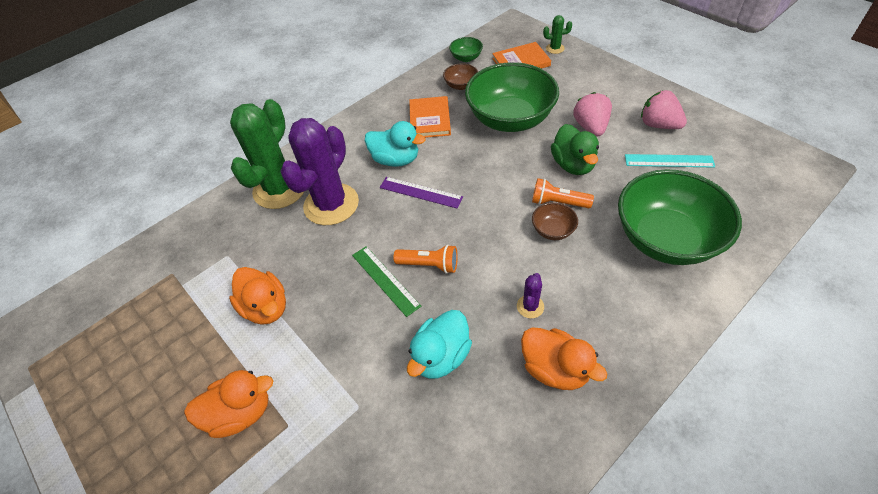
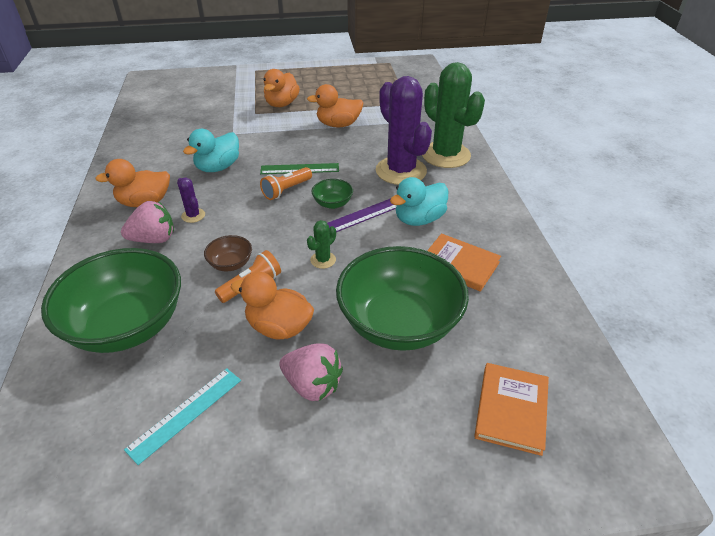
camera: 120 degrees right, 10 degrees down
turquoise duck [407,310,472,379] -> turquoise duck turned 120 degrees counterclockwise [183,129,239,172]
brown bowl [443,63,478,90] -> none
green bowl [449,37,483,62] -> green bowl moved to [312,179,353,209]
green cactus [543,15,572,54] -> green cactus moved to [307,220,336,269]
green duck [551,124,599,175] -> orange duck [231,272,314,340]
pink strawberry [641,90,687,129] -> pink strawberry moved to [121,201,174,243]

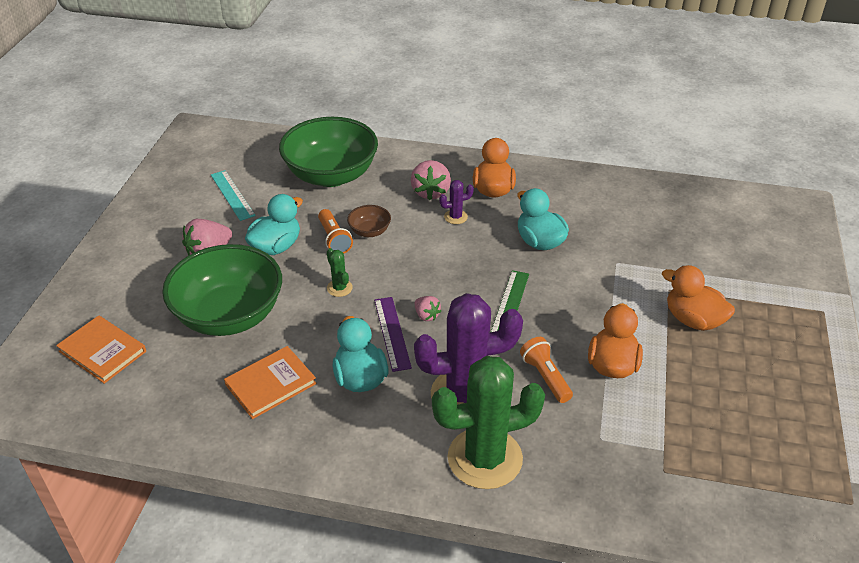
camera: 110 degrees right, 0 degrees up
orange duck [231,272,314,340] -> turquoise duck [245,194,303,255]
orange flashlight [260,167,312,200] -> orange flashlight moved to [520,337,573,403]
green bowl [312,179,353,209] -> pink strawberry [415,296,441,321]

